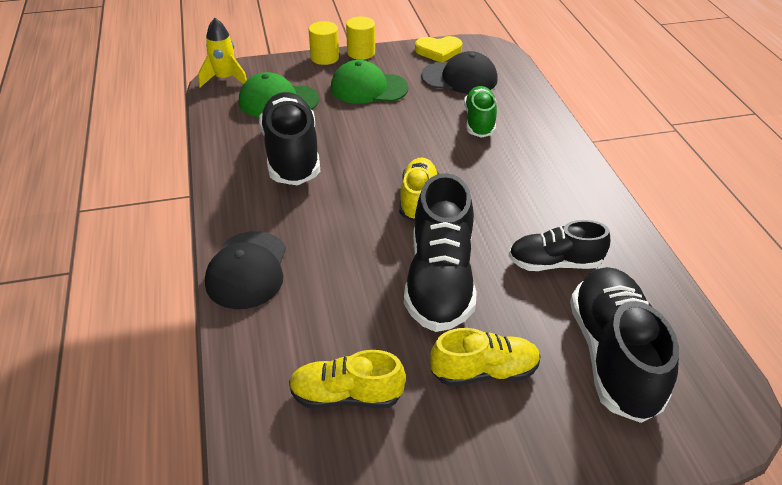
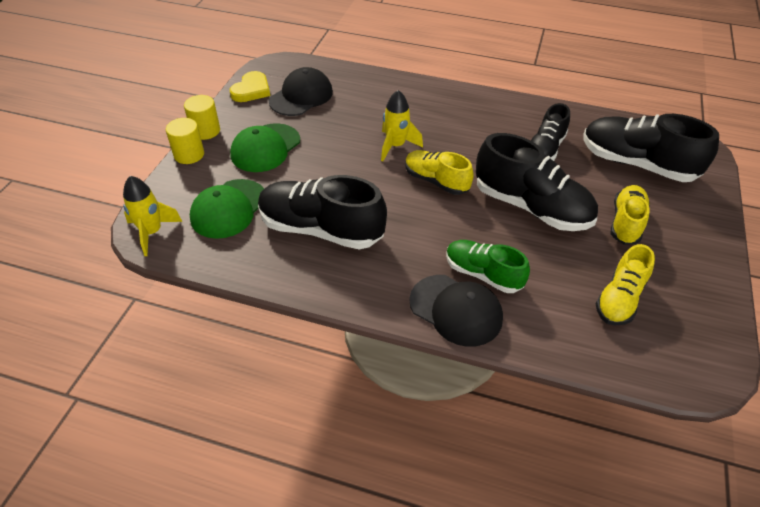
camera: 60 degrees left, 5 degrees up
green shoe [464,86,497,138] -> green shoe moved to [446,240,530,293]
none -> yellow rocket [381,90,423,161]

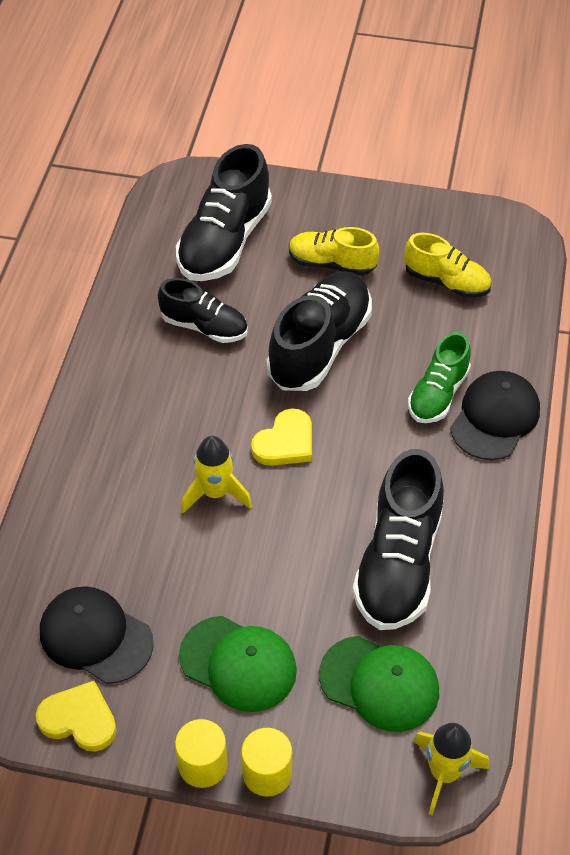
camera: 95 degrees left, 5 degrees up
yellow shoe [405,150,474,195] -> yellow heart [251,408,312,466]

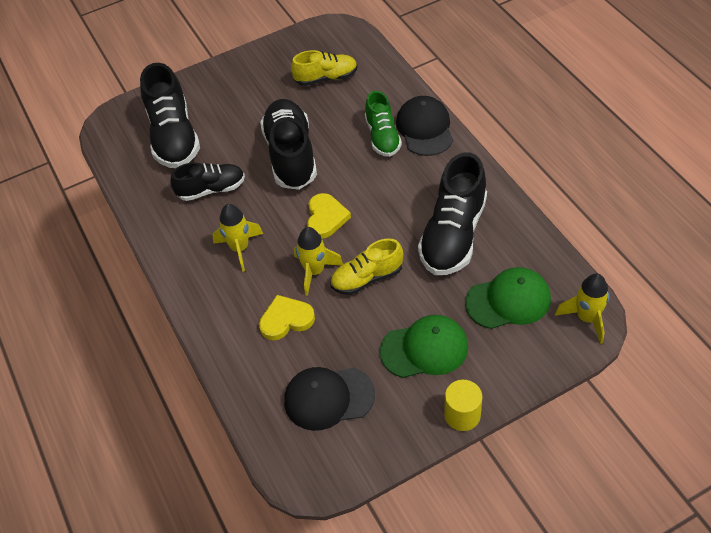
camera: 35 degrees left, 0 degrees up
yellow heart [36,681,116,752] -> yellow heart moved to [259,295,315,341]
yellow cylinder [241,728,292,797] -> none
yellow shoe [289,227,379,276] -> yellow shoe moved to [330,238,403,295]
black shoe [352,449,444,630] -> black shoe turned 45 degrees clockwise [418,152,487,275]
none -> yellow rocket [212,204,263,272]

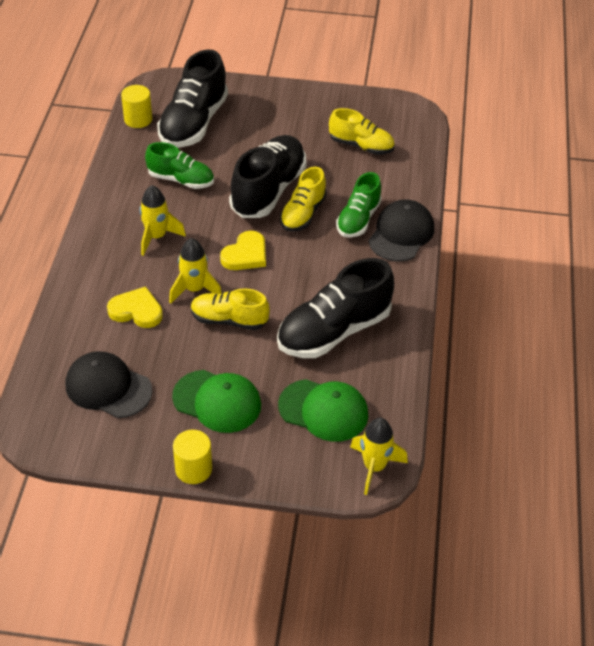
camera: 30 degrees right, 5 degrees down
black shoe [171,162,245,201] -> green shoe [145,142,214,189]
none -> yellow cylinder [121,85,152,128]
none -> yellow shoe [280,167,327,232]

